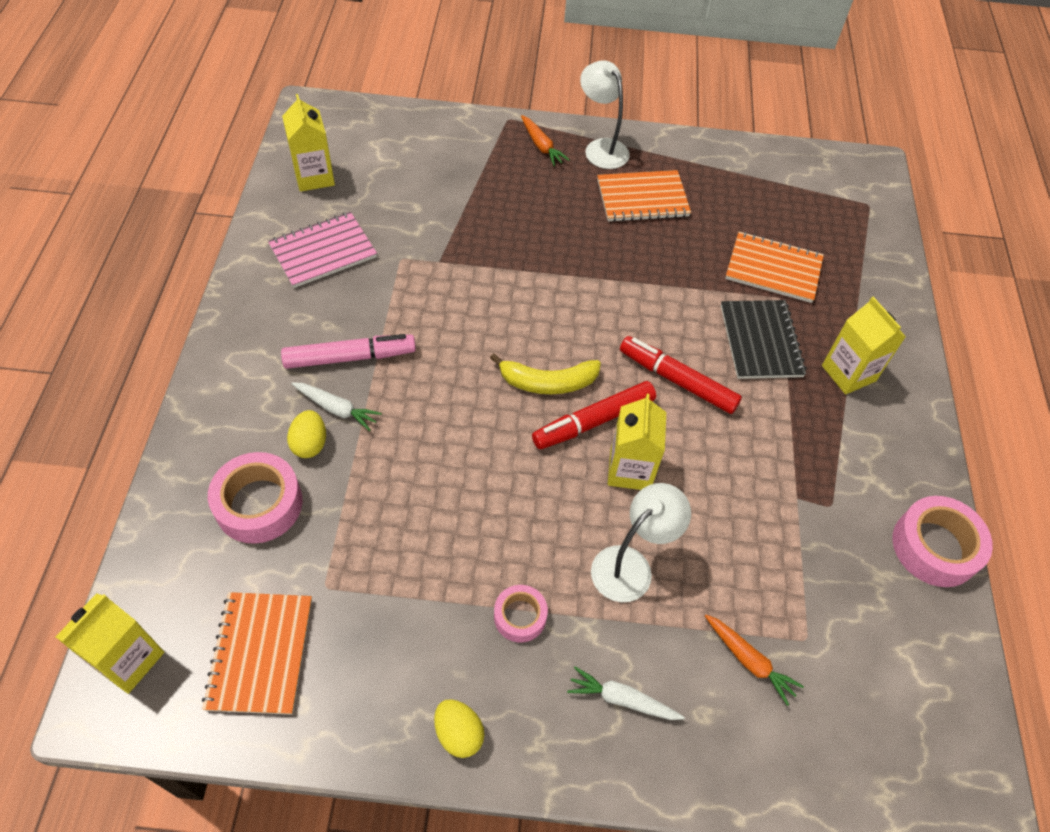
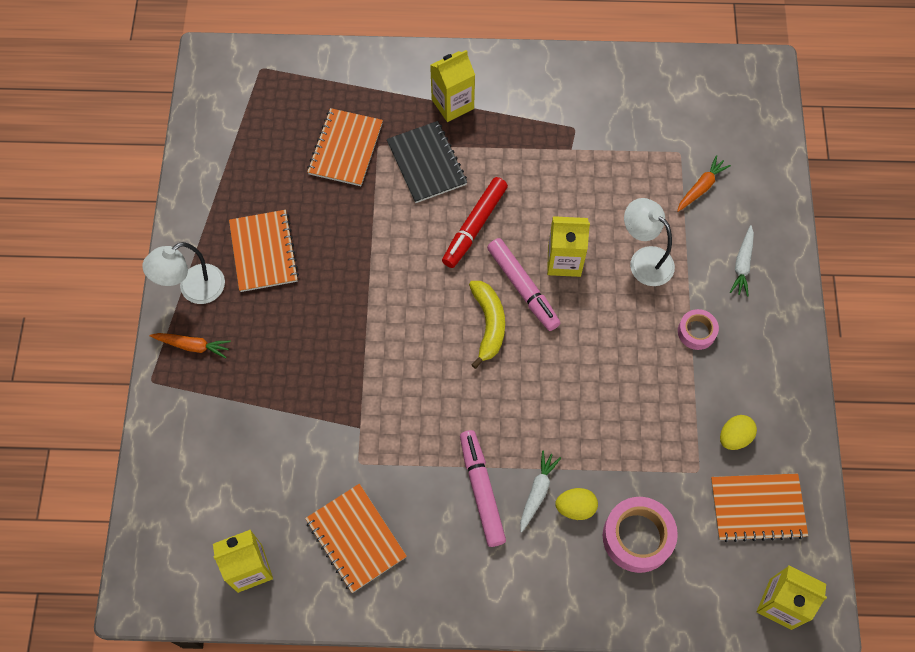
camera: 90 degrees left, 10 degrees up
pink notebook [268,212,377,288] -> orange notebook [305,484,407,593]
yellow egg [434,699,484,758] -> yellow egg moved to [720,415,757,450]
orange carrot [521,115,570,166] -> orange carrot turned 45 degrees clockwise [150,333,231,358]
red marker [532,381,656,449] -> pink marker [487,238,560,331]
black notebook [721,300,806,379] -> black notebook turned 75 degrees clockwise [386,121,467,203]
pink tape [892,496,993,587] -> none

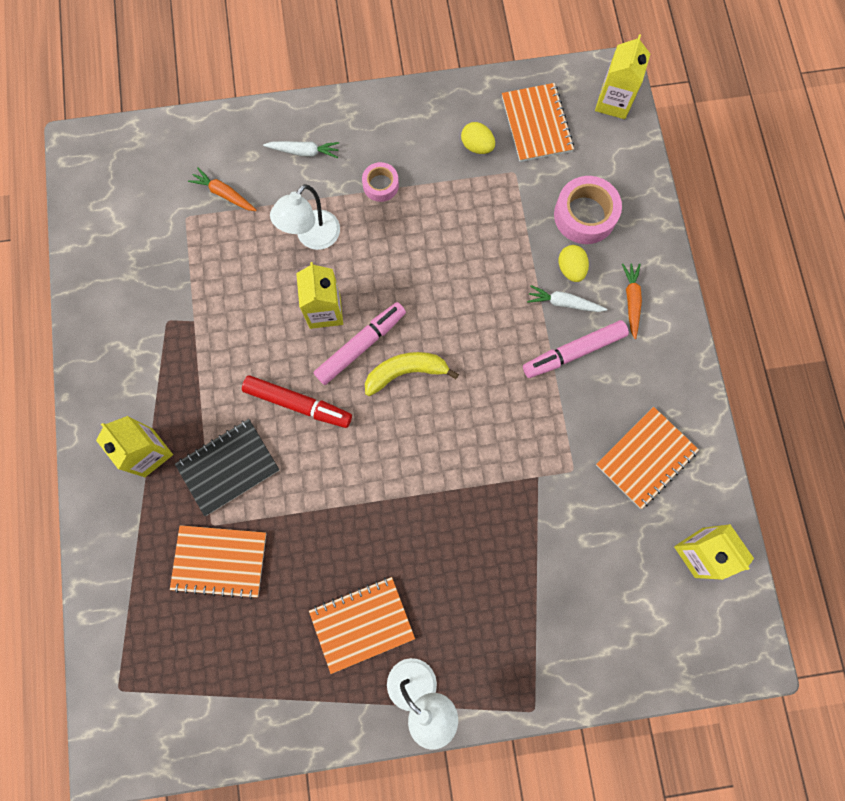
camera: 100 degrees left, 10 degrees up
orange carrot [150,333,231,358] -> orange carrot moved to [622,264,642,339]

